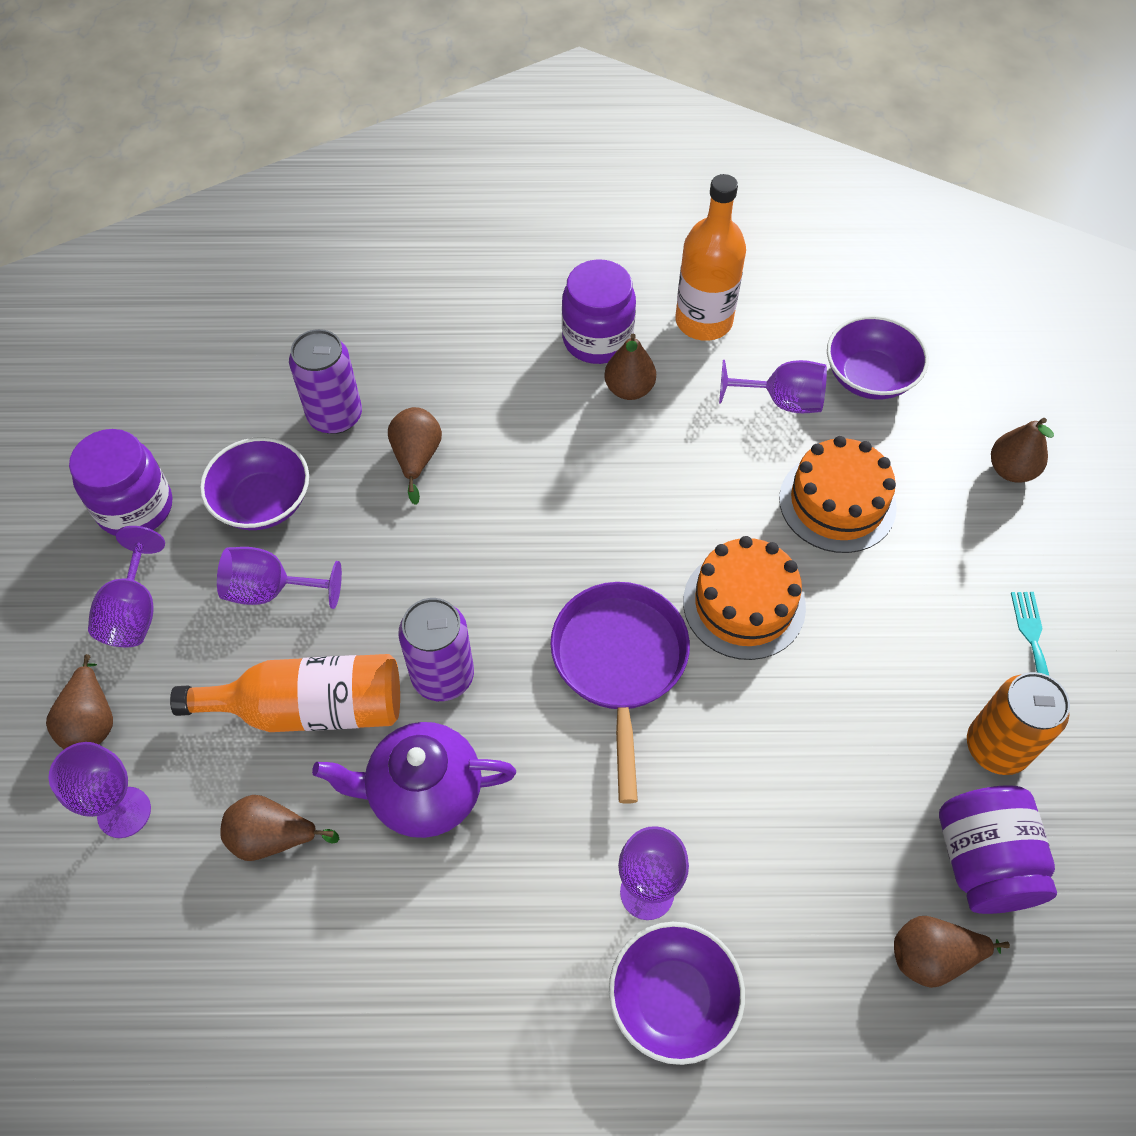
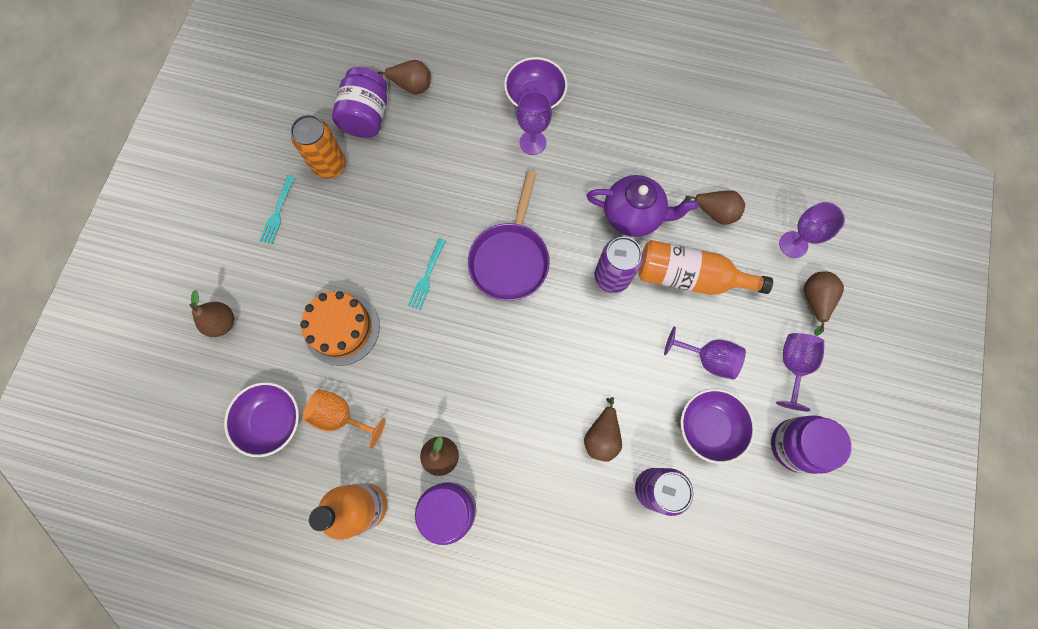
camera: 165 degrees left, 15 degrees up
orange cake [683,536,806,660] -> turquoise fork [408,238,446,310]
purple goblet [719,360,827,413] -> orange goblet [302,389,386,448]

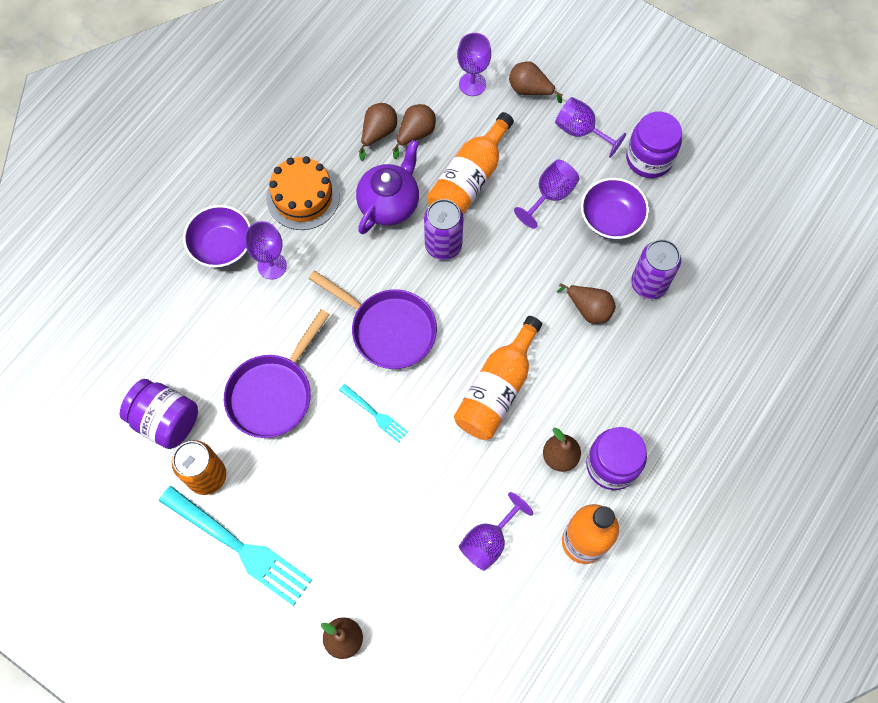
camera: 70 degrees left, 5 degrees down
purple bowl [224,382,299,457] -> none
turquoise fork [260,175,295,244] -> turquoise fork [159,486,312,606], size x2.05
orange cake [300,291,380,366] -> orange cake moved to [266,156,340,230]
orange goblet [302,389,386,448] -> purple goblet [459,492,534,571]
brown pear [377,60,431,94] -> brown pear moved to [359,103,397,161]
none -> purple pan [224,309,330,438]
none -> orange bottle [454,316,542,440]

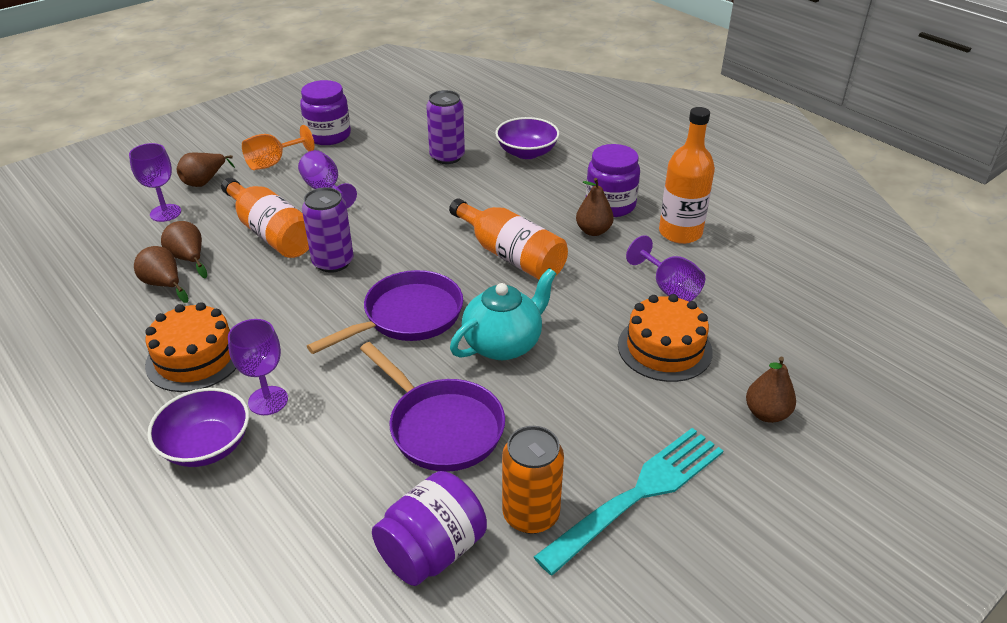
camera: 75 degrees left, 30 degrees down
turquoise fork [339,384,408,443] -> turquoise teapot [450,268,557,360]
purple teapot [356,140,419,234] -> none
purple goblet [555,97,626,158] -> orange goblet [242,125,315,170]
brown pear [557,283,616,324] -> none
purple bowl [581,178,649,239] -> purple bowl moved to [495,117,559,159]
none -> orange cake [618,294,713,382]

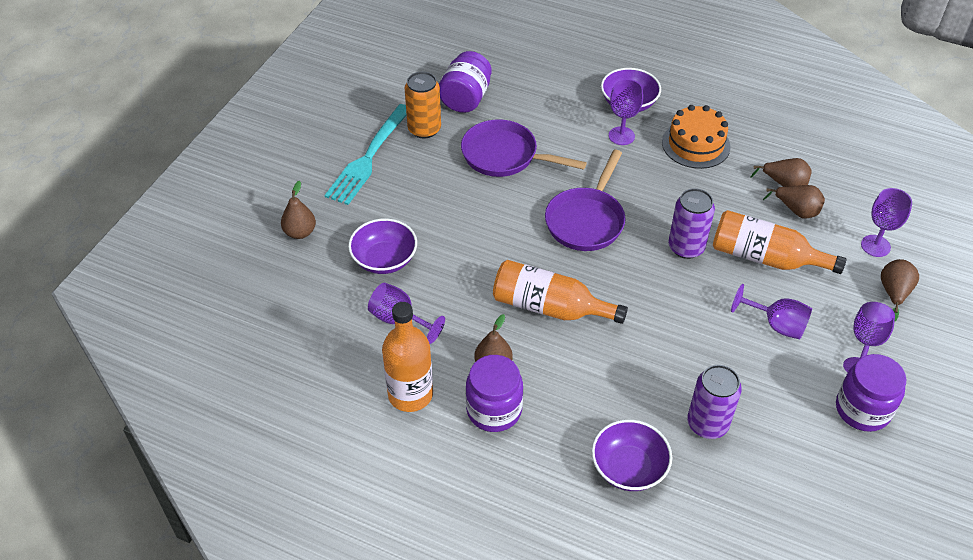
camera: 155 degrees right, 10 degrees up
orange goblet [242,125,315,170] -> purple goblet [843,302,895,373]
turquoise teapot [450,268,557,360] -> none
orange cake [618,294,713,382] -> purple bowl [348,218,417,274]

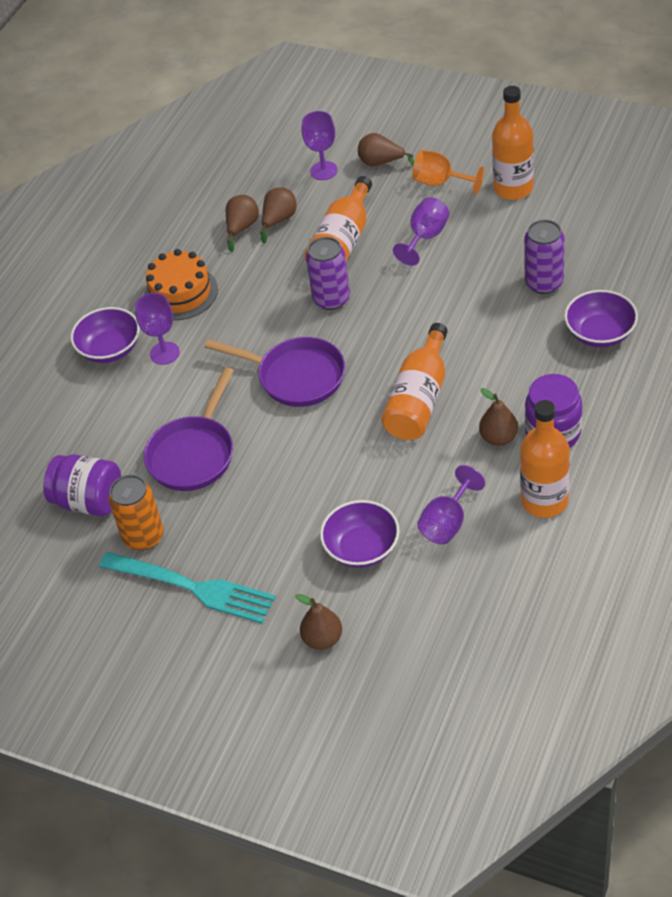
camera: 85 degrees left, 0 degrees up
purple jar [836,354,907,432] -> orange bottle [492,86,534,200]
purple goblet [843,302,895,373] -> orange goblet [412,150,484,195]

